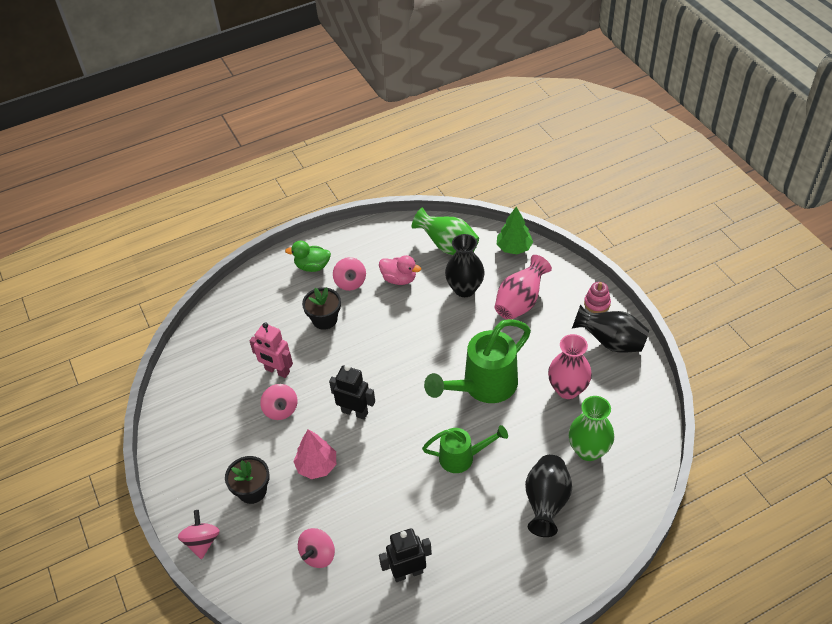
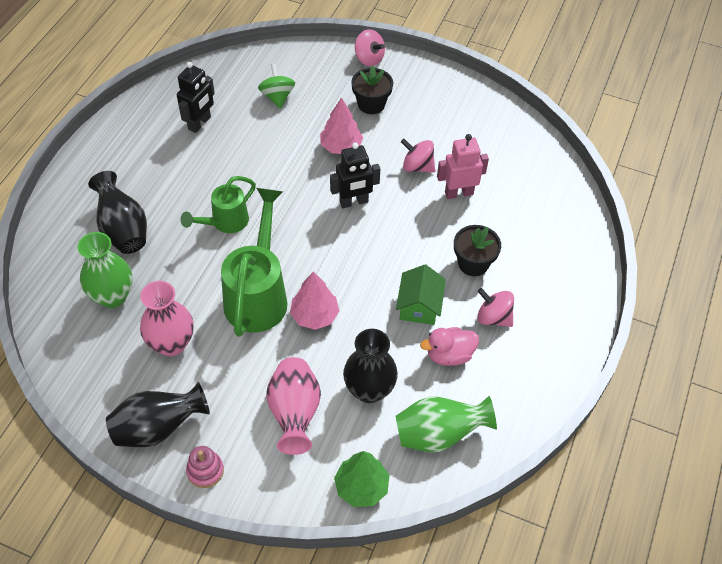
camera: 135 degrees right, 5 degrees up
green duck [285,241,331,272] -> none
pink spinning top [298,528,335,568] -> green spinning top [258,63,295,109]
none -> pink tree [290,271,339,330]
none -> green house [396,265,446,325]

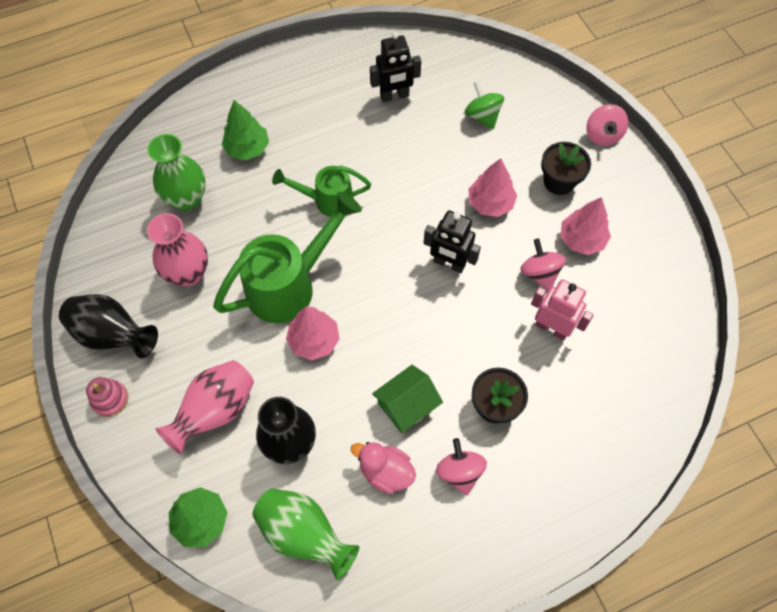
camera: 45 degrees right, 10 degrees up
black vase [88,171,147,254] -> green tree [222,100,269,160]
green spinning top [258,63,295,109] -> green spinning top turned 60 degrees counterclockwise [465,81,504,129]
none -> pink tree [560,197,611,255]

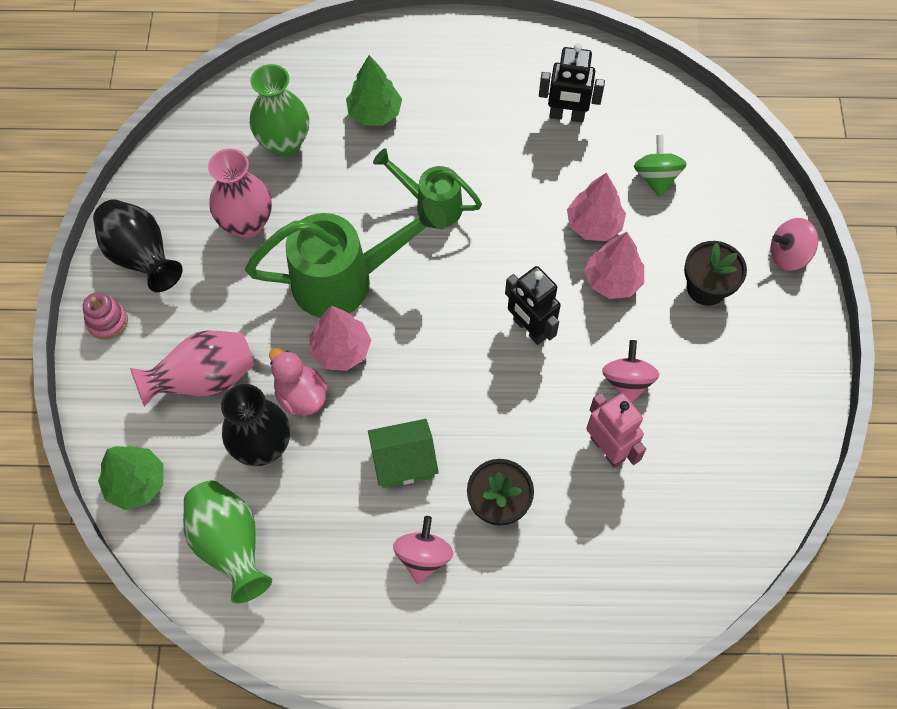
camera: 25 degrees right, 0 degrees up
pink duck [351,442,416,494] -> pink duck moved to [269,348,328,416]
pink tree [560,197,611,255] -> pink tree moved to [567,173,626,241]
pink spinning top [586,104,628,146] -> pink spinning top turned 60 degrees clockwise [771,218,818,271]

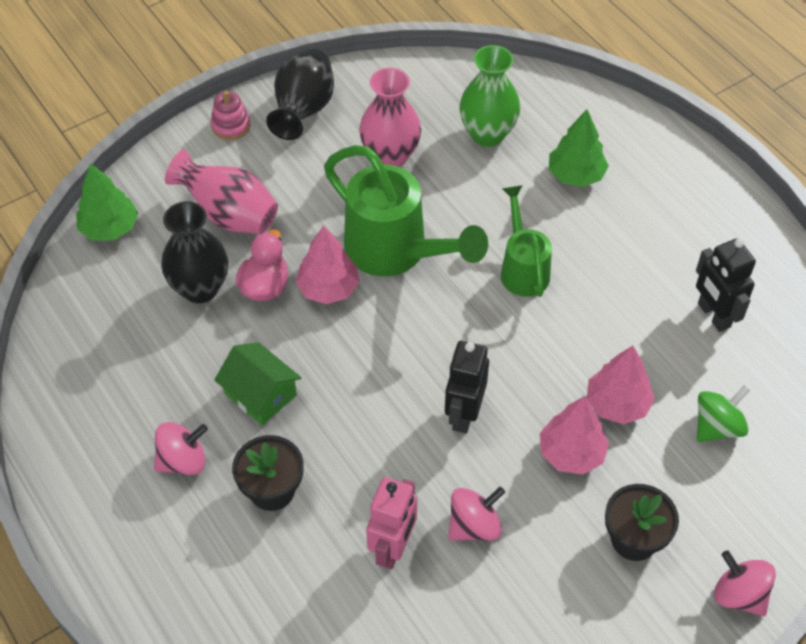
camera: 55 degrees right, 10 degrees down
green vase [183,480,272,604] -> none

